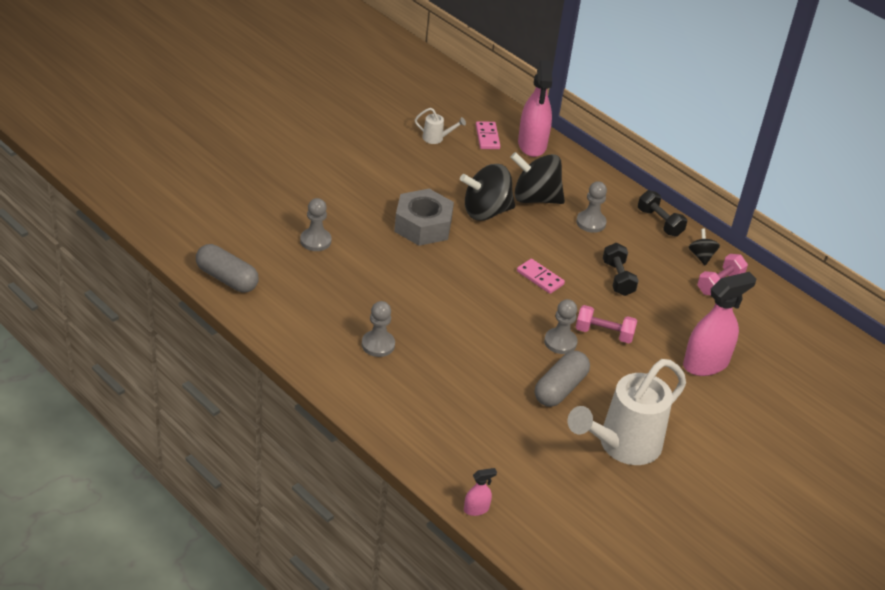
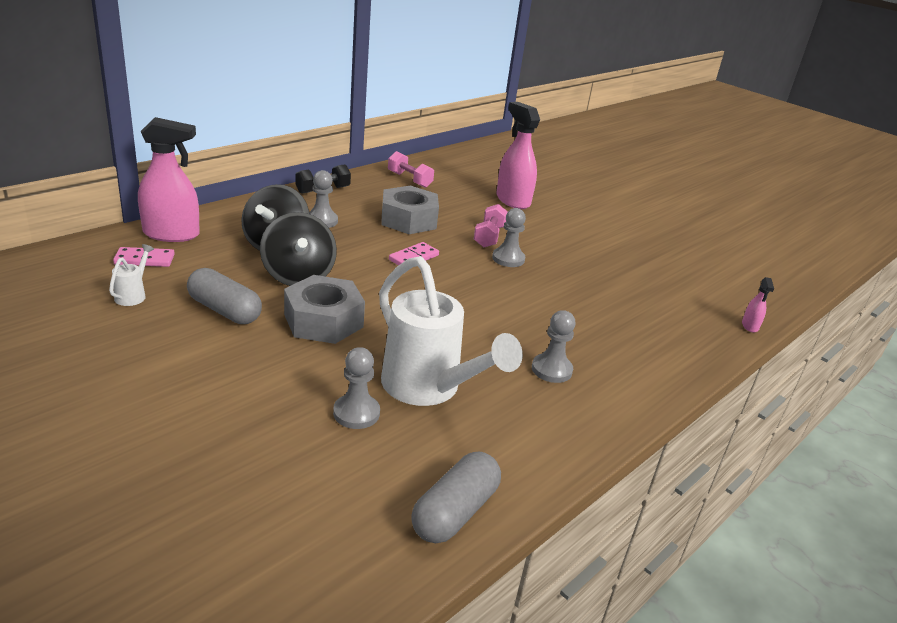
camera: 90 degrees left, 10 degrees down
pink spray bottle [464,468,497,516] -> pink spray bottle turned 150 degrees counterclockwise [742,277,774,333]
grey capsule [535,351,590,407] -> grey capsule moved to [187,268,262,324]
white watering can [567,359,686,465] -> white watering can moved to [379,256,523,406]
black dumbbell [603,243,639,296] -> grey nut [381,185,439,234]
black spinning top [689,229,720,265] -> none

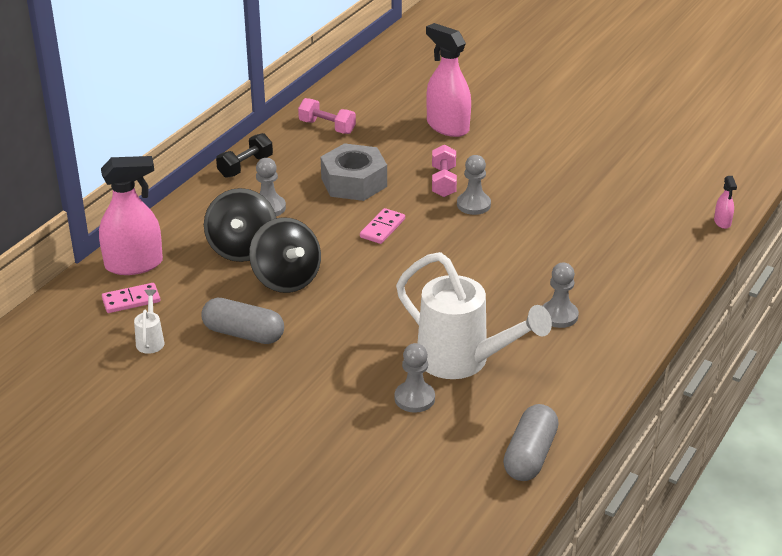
camera: 10 degrees left, 5 degrees up
grey nut [284,275,365,344] -> none

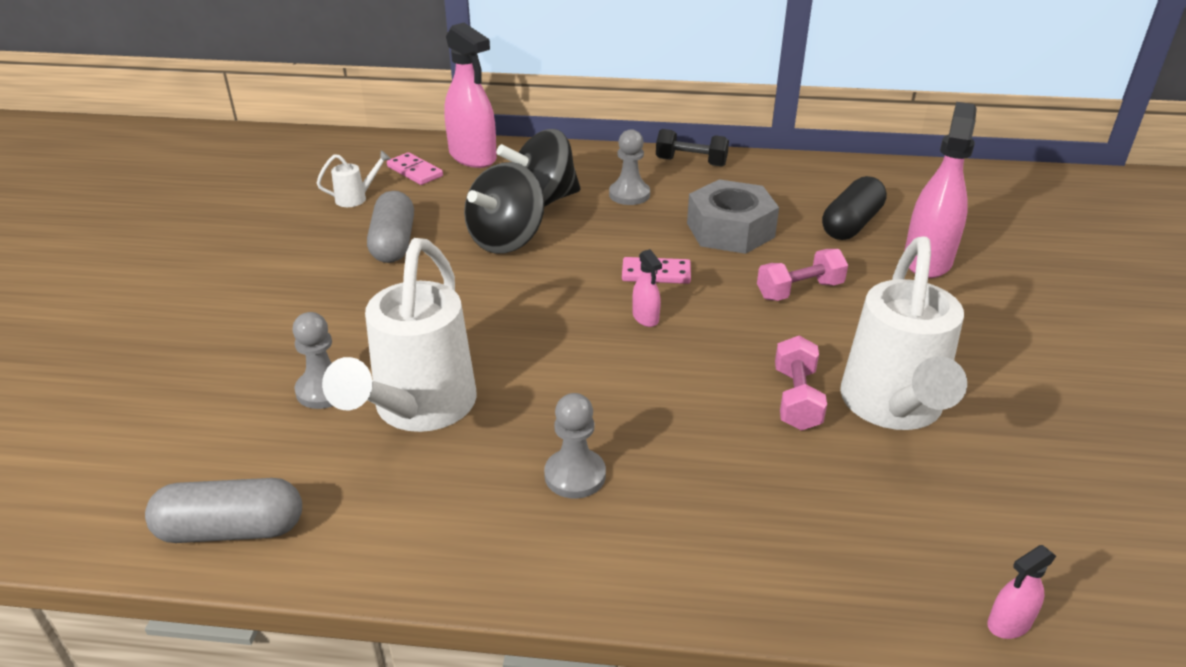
camera: 65 degrees right, 0 degrees up
pink dumbbell [298,98,356,134] -> pink dumbbell moved to [775,336,827,431]
grey pawn [457,155,491,215] -> none
none -> pink spray bottle [632,249,662,327]
none -> black capsule [822,176,887,240]
none -> white watering can [840,236,967,430]

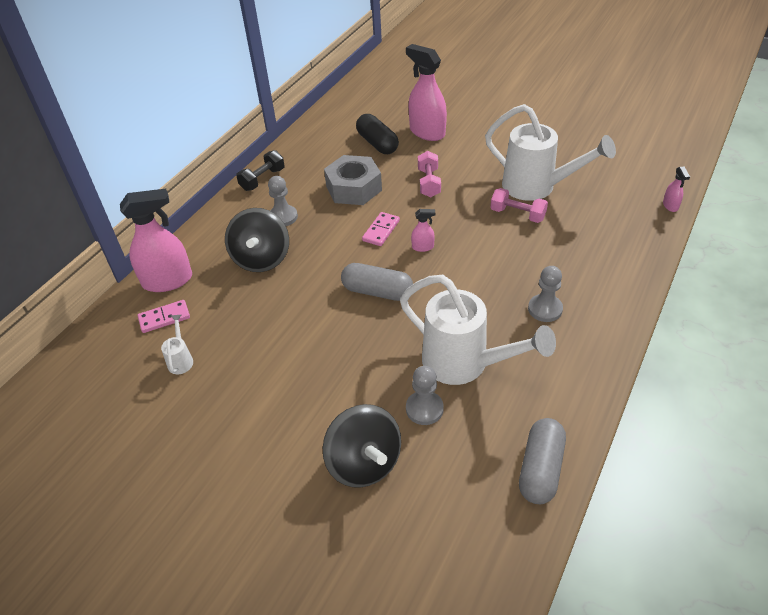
camera: 65 degrees left, 10 degrees up
grey capsule [367,191,414,263] -> grey capsule moved to [341,263,413,301]
black spinning top [464,162,545,254] -> black spinning top moved to [323,404,401,488]

